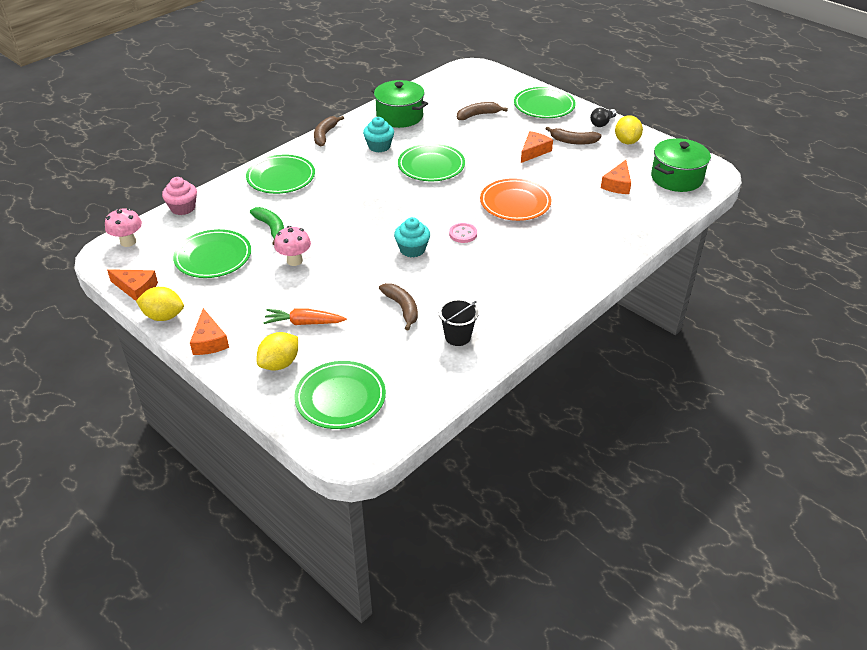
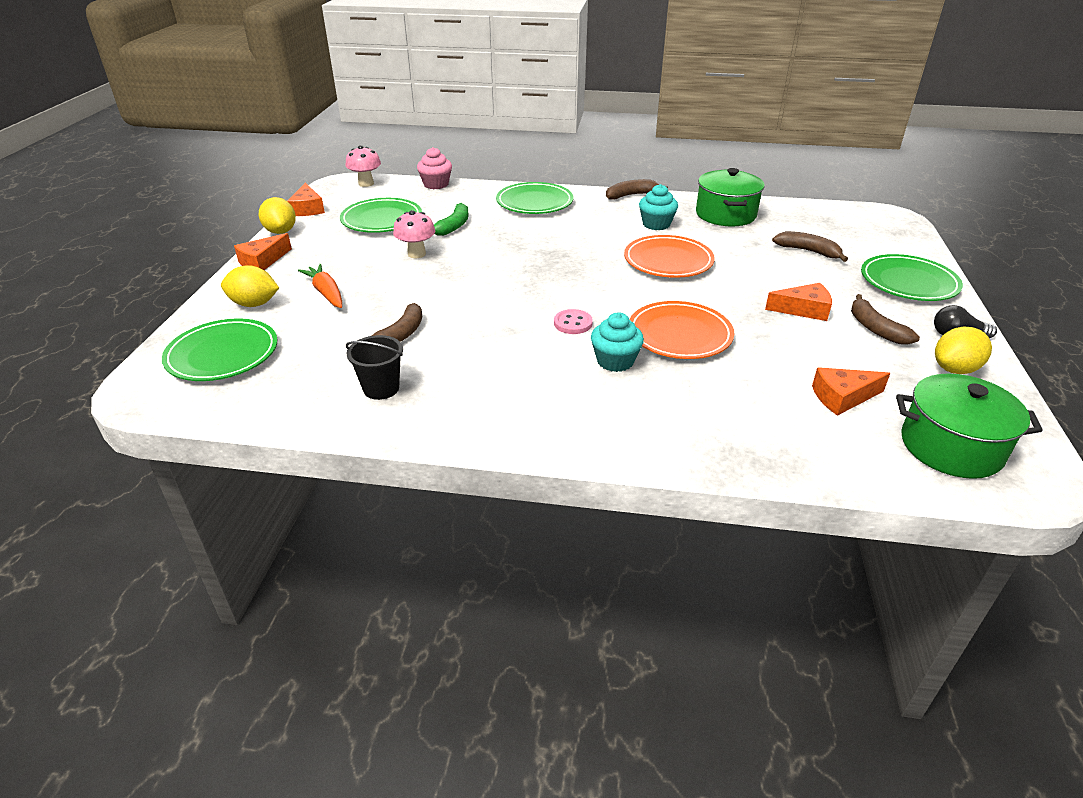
camera: 55 degrees right, 5 degrees down
turquoise cupcake [394,217,430,257] -> turquoise cupcake moved to [591,312,644,372]
green plate [398,144,465,181] -> orange plate [624,235,715,278]

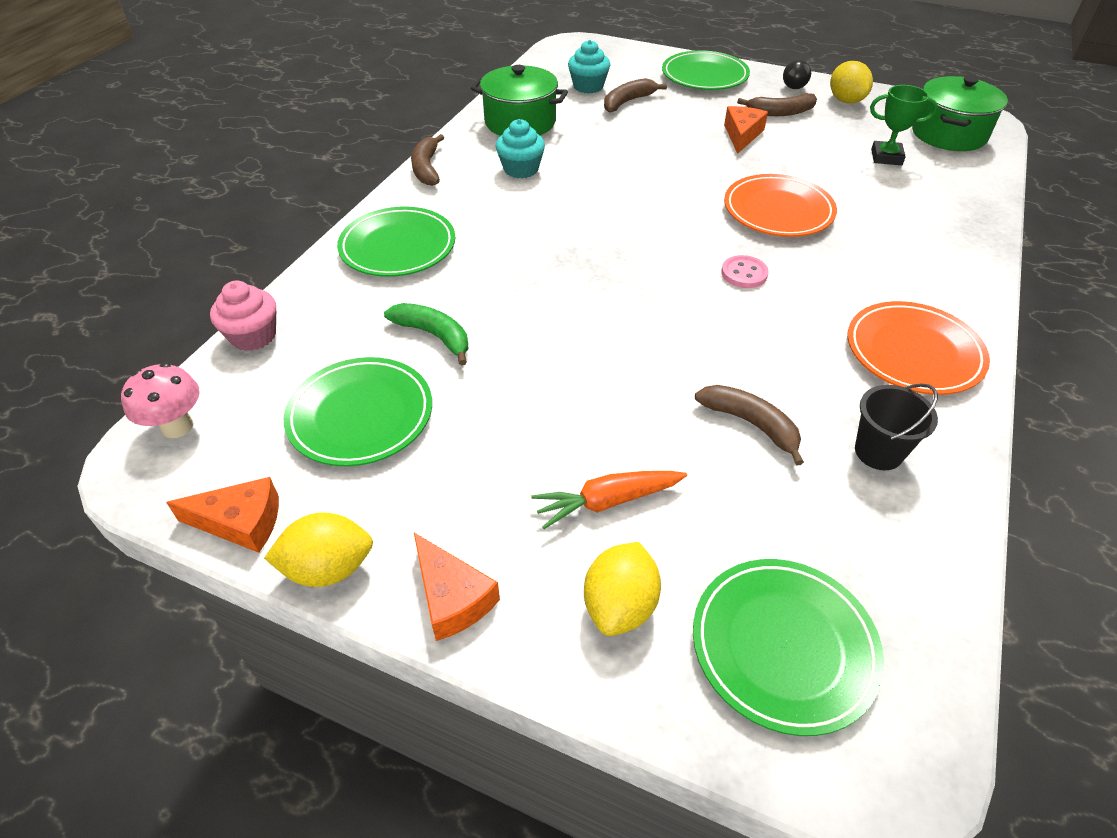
camera: 75 degrees left, 10 degrees up
pink mushroom [393,210,435,258] -> none
turquoise cupcake [591,312,644,372] -> turquoise cupcake moved to [568,40,610,94]
orange plate [624,235,715,278] -> orange plate moved to [847,301,990,395]
orange cheese [812,367,890,416] -> green trophy [870,85,938,165]

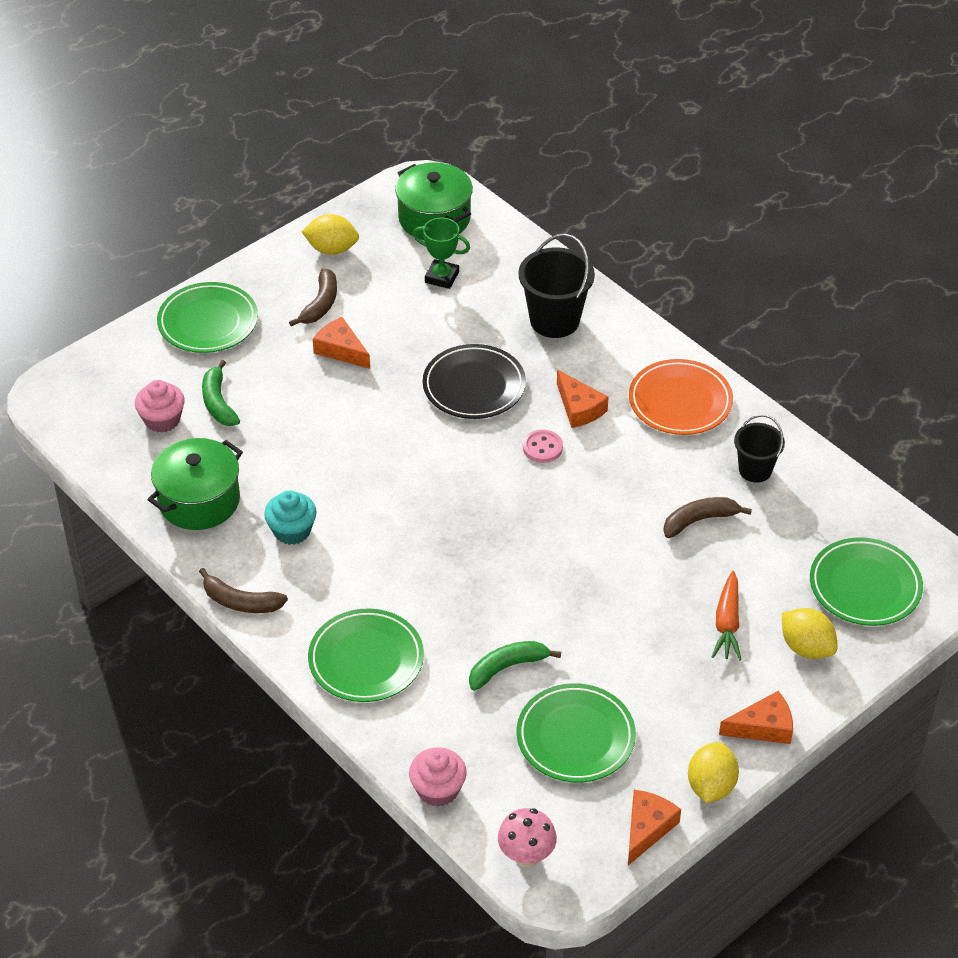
camera: 65 degrees left, 0 degrees up
turquoise cupcake [568,40,610,94] -> pink cupcake [135,380,185,433]
brown banana [604,78,667,112] -> green banana [202,360,240,426]
orange plate [724,174,837,237] -> black plate [423,344,526,419]
black light bulb [783,60,811,89] -> none
green trophy [870,85,938,165] -> green trophy turned 75 degrees clockwise [413,218,470,289]
none -> black bucket [518,234,595,338]
none -> orange cheese [557,370,609,428]

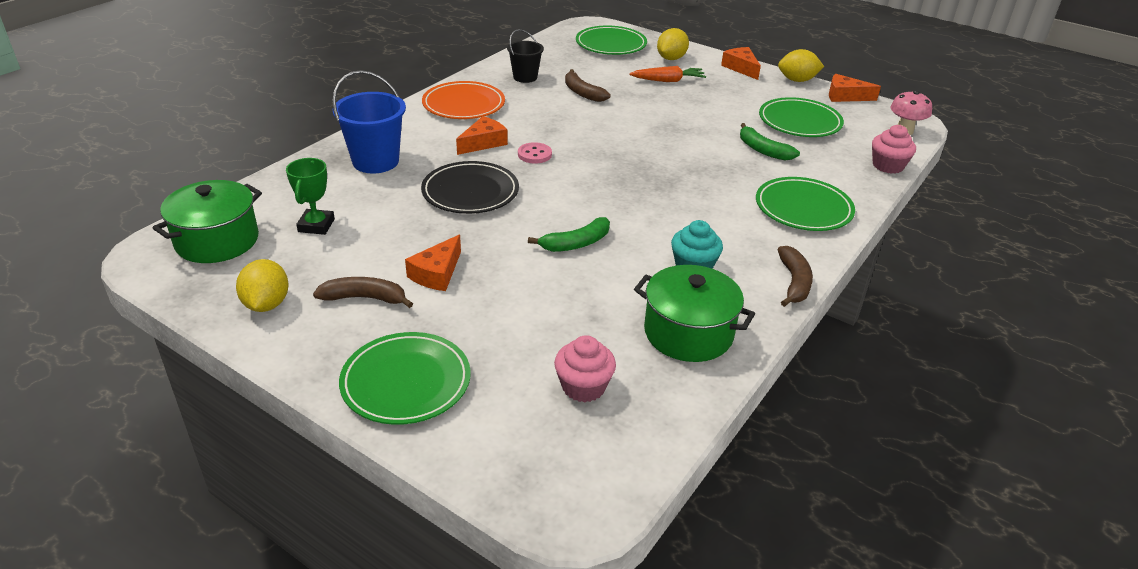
camera: 105 degrees left, 10 degrees down
green banana [202,360,240,426] -> green banana moved to [528,217,610,252]
black bucket [518,234,595,338] -> blue bucket [332,70,406,173]

